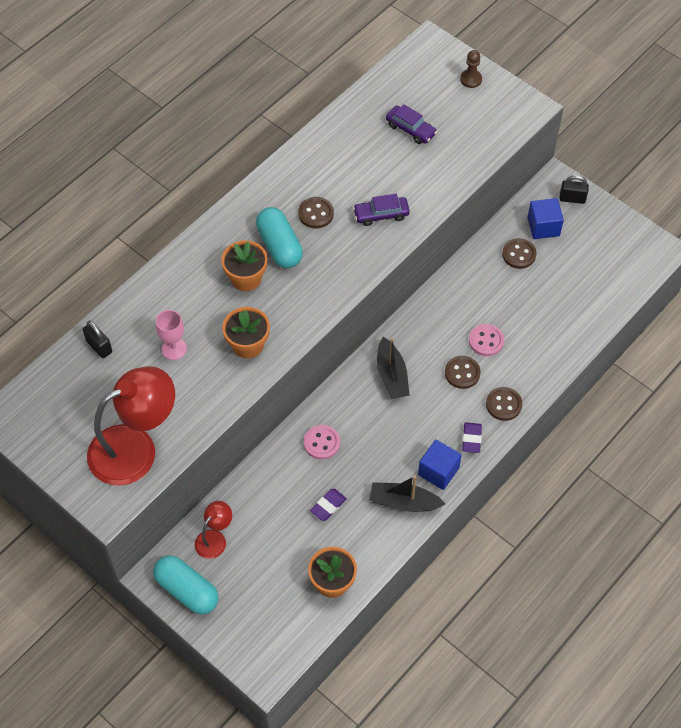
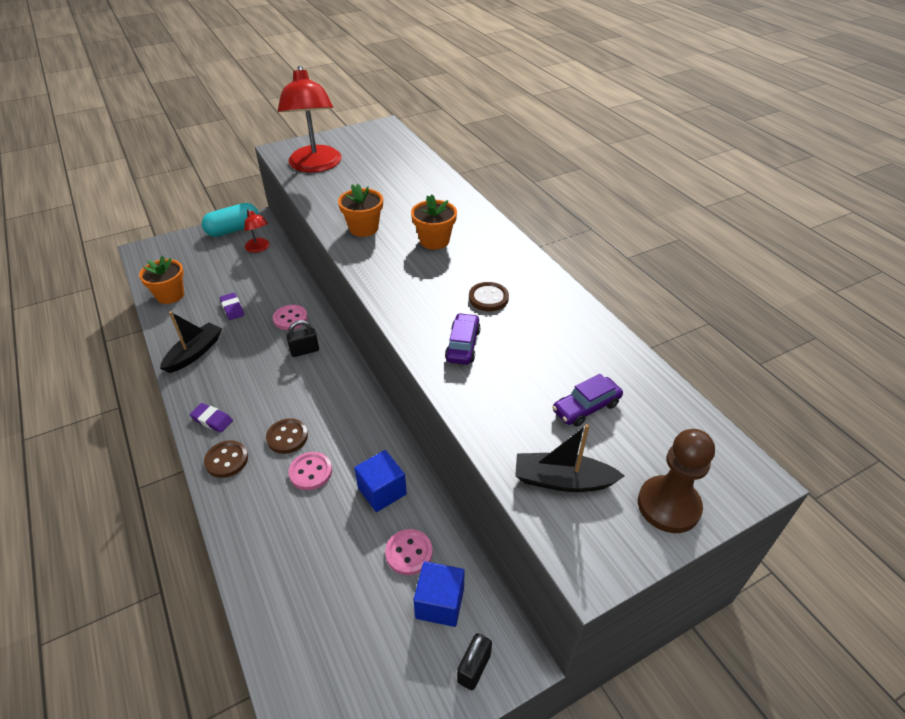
camera: 110 degrees right, 15 degrees down
black padlock [83,321,112,358] -> black padlock moved to [286,320,319,357]
pink goblet [156,310,187,360] -> none
turquoise capsule [256,207,303,268] -> none
black boat [377,337,410,399] -> black boat moved to [515,424,625,492]
blue cube [418,439,462,490] -> blue cube moved to [354,450,407,512]
brown pawn [460,50,482,88] -> brown pawn [638,429,715,533], size x1.74
brown button [502,238,537,269] -> pink button [385,529,433,575]

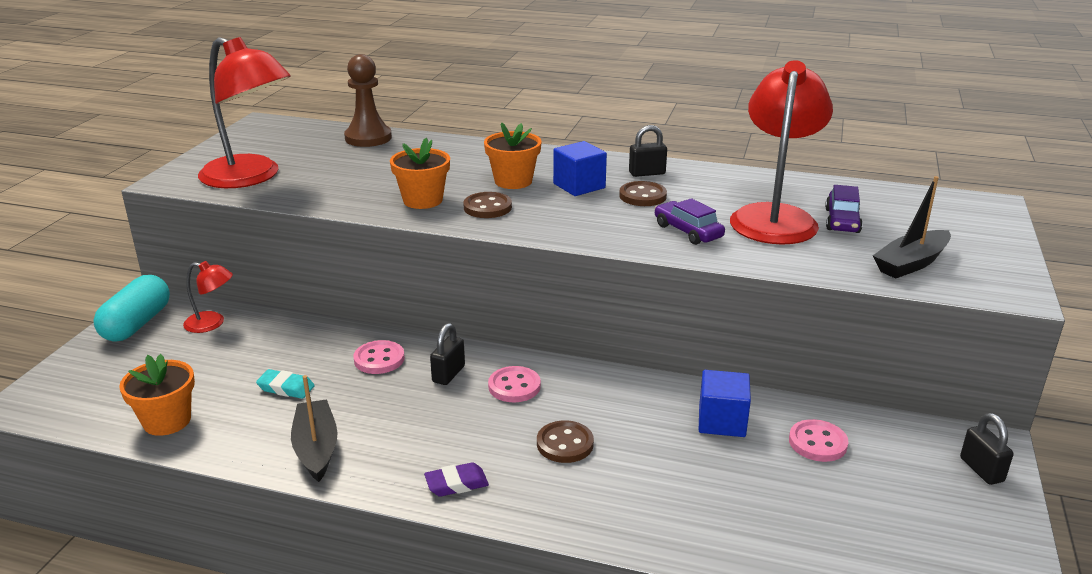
camera: 45 degrees left, 15 degrees down
brown button [204,440,248,478] -> brown button moved to [463,192,512,218]
purple eraser [220,293,244,320] -> turquoise eraser [256,369,315,399]
pink button [288,452,332,490] -> pink button moved to [488,366,541,402]
blue cube [413,561,465,627] -> blue cube moved to [553,141,607,196]
brown pawn [638,429,715,533] -> brown pawn moved to [344,54,392,147]
none -> black padlock [629,125,667,177]
none -> red lamp [730,60,833,245]

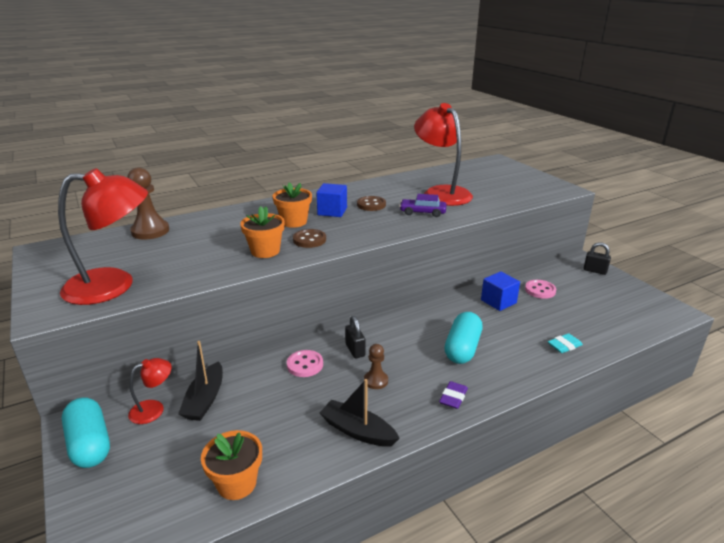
camera: 45 degrees left, 0 degrees up
turquoise eraser [256,369,315,399] -> turquoise eraser moved to [548,333,583,353]
pink button [488,366,541,402] -> none
brown button [537,420,594,463] -> turquoise capsule [444,312,483,364]
black padlock [629,125,667,177] -> none
purple car [825,185,863,233] -> none
black boat [873,176,951,279] -> black boat moved to [178,341,223,421]
none -> brown pawn [364,344,388,389]

